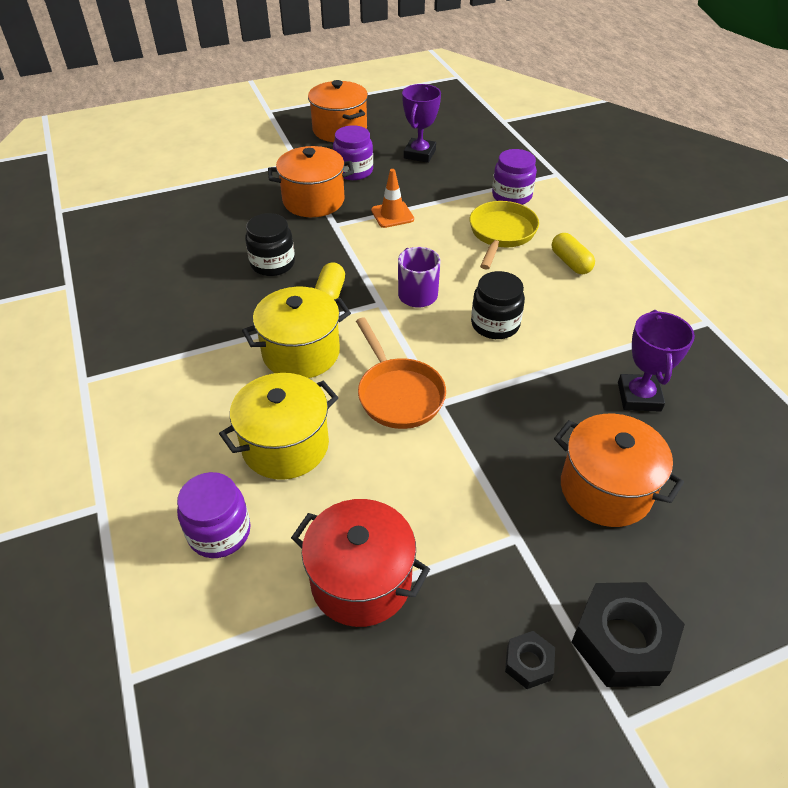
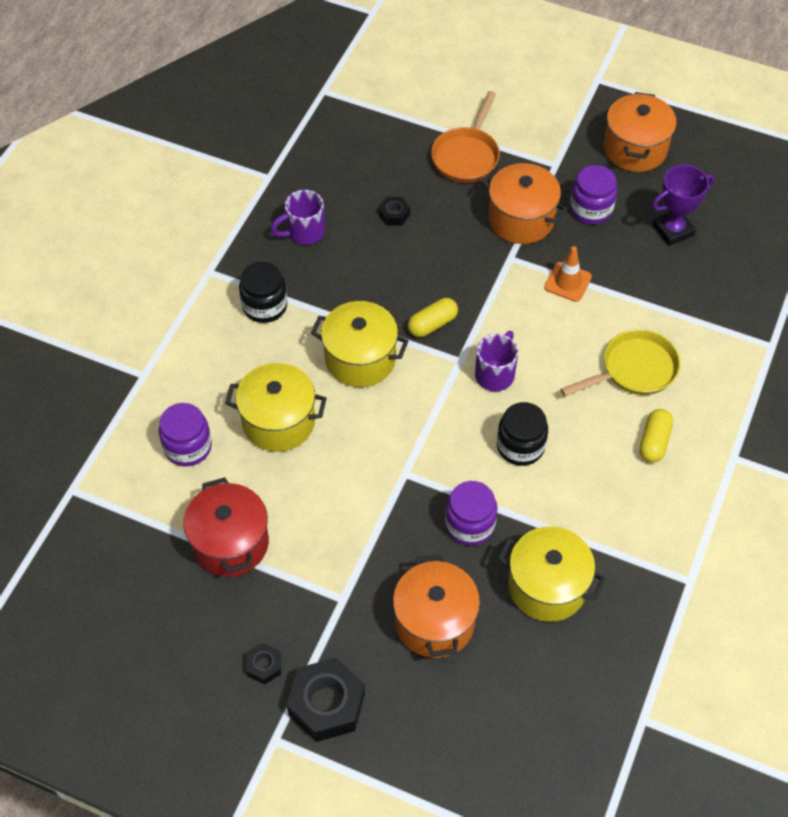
camera: 45 degrees right, 10 degrees up
black jar [245,213,295,276] -> black jar moved to [239,262,287,323]
orange pan [356,317,446,429] -> orange pan moved to [431,91,500,183]
purple jar [492,149,537,205] -> purple jar moved to [445,481,498,546]
purple trophy [618,310,695,412] -> yellow pot [498,526,606,622]
none -> purple mug [271,190,325,245]
none -> black nut [379,197,410,226]

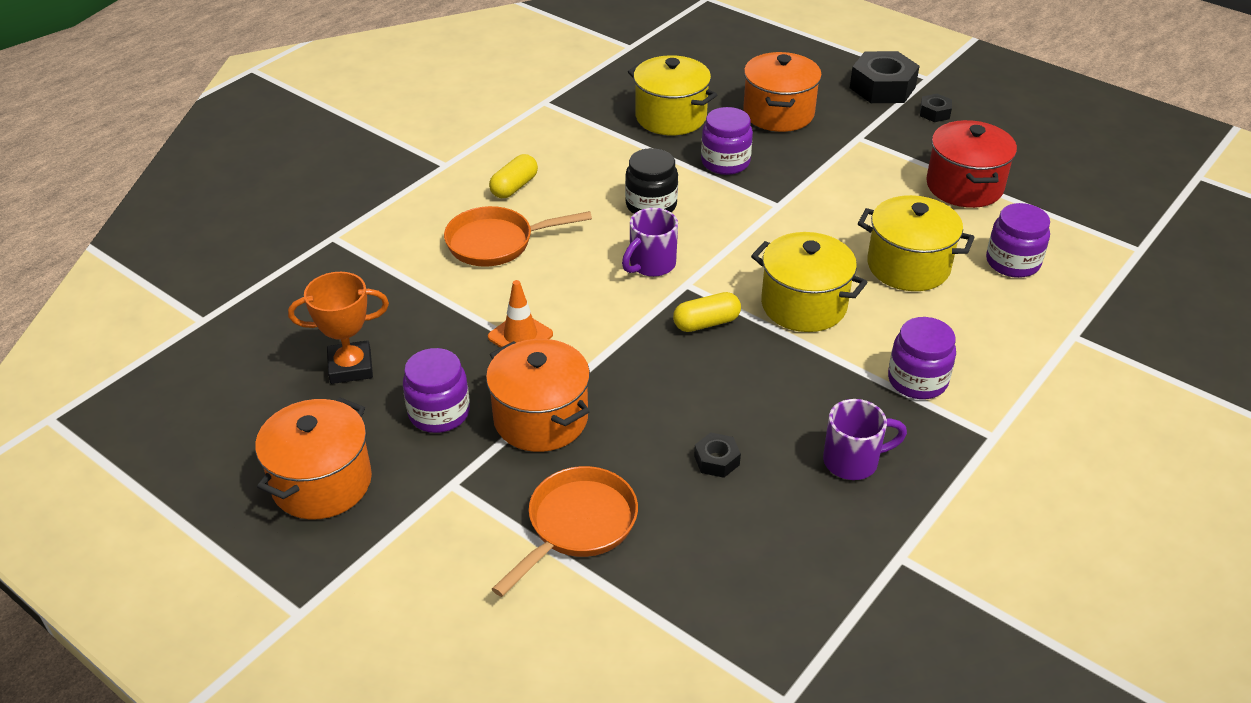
camera: 165 degrees left, 15 degrees down
black jar [239,262,287,323] -> purple jar [888,317,956,399]
yellow pan [560,329,680,396] -> orange pan [444,206,592,267]
purple trophy [652,165,714,246] -> orange trophy [288,272,389,384]

